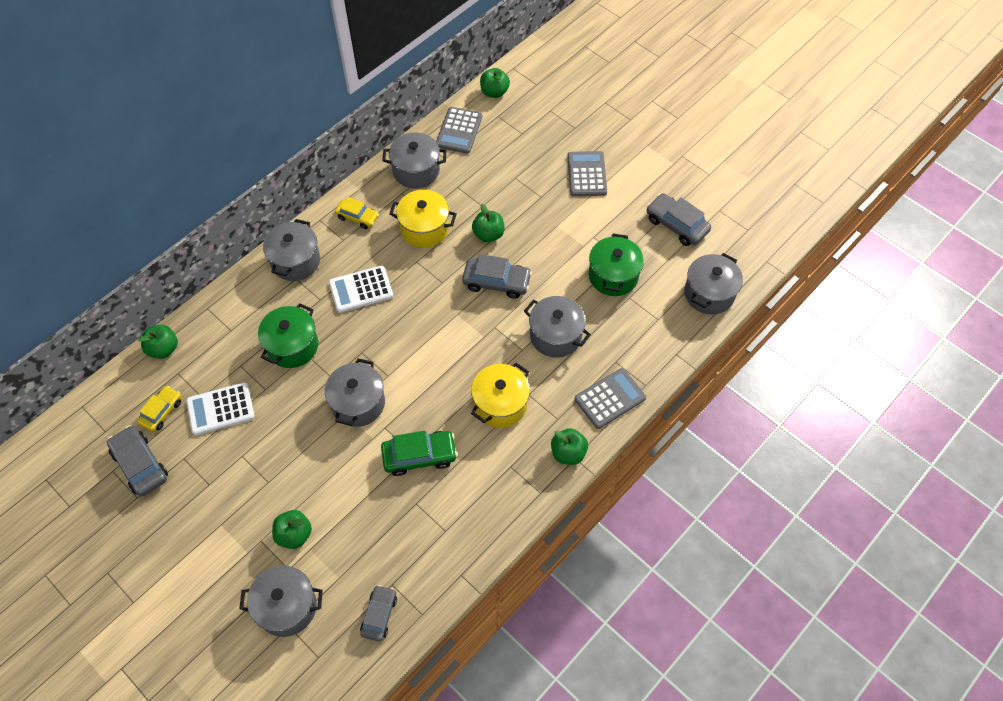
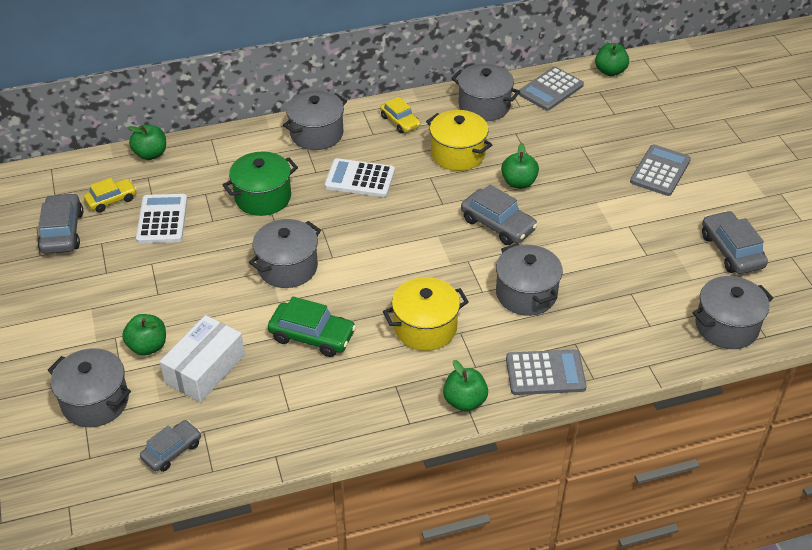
camera: 30 degrees right, 15 degrees down
white calculator [186,382,255,435] -> white calculator turned 75 degrees clockwise [136,194,187,243]
green pot [589,234,644,296] -> none
none -> white box [160,315,245,402]

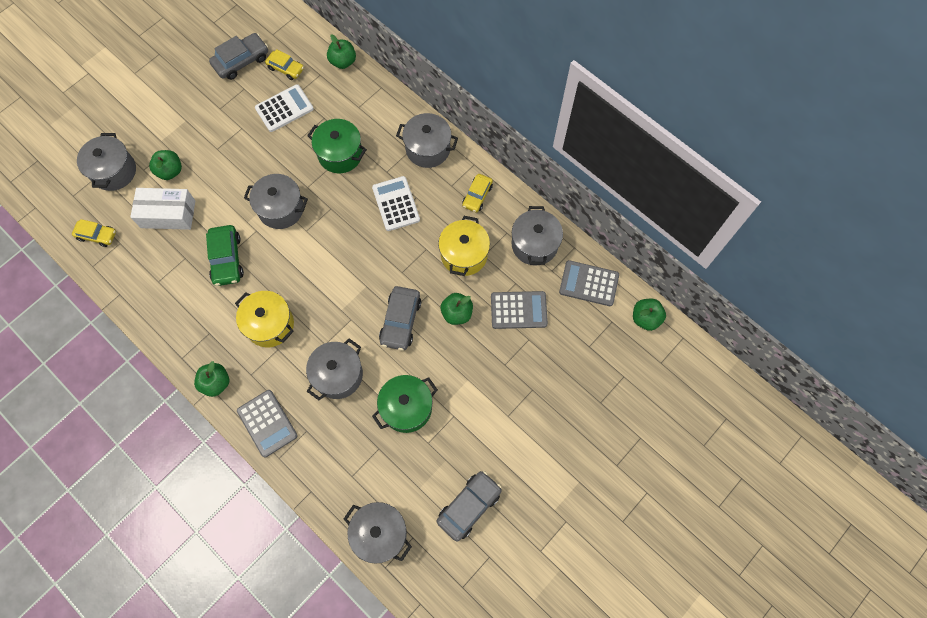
camera: 60 degrees right, 25 degrees up
grey car [140,420,201,472] -> yellow car [72,219,116,247]
grey calculator [630,145,691,196] -> grey calculator moved to [491,291,548,329]
none -> green pot [372,375,438,433]

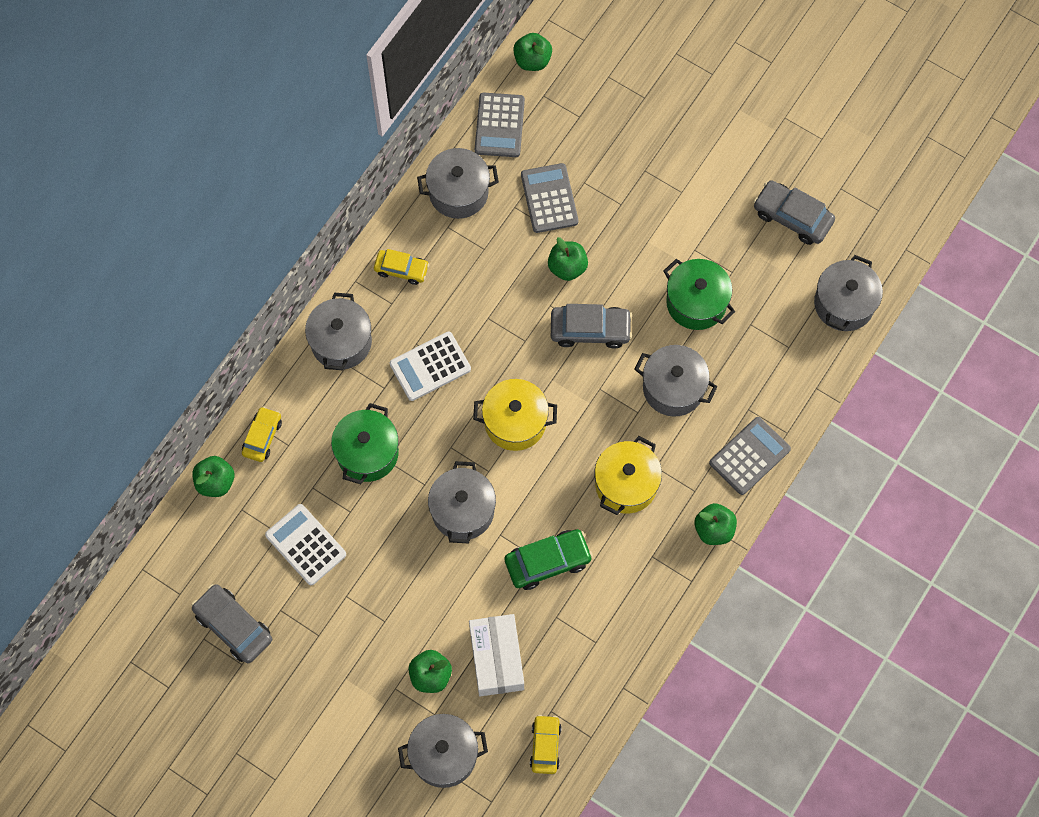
camera: 100 degrees left, 0 degrees up
yellow car [265,49,304,80] -> yellow car moved to [242,407,282,462]
yellow pot [438,216,490,276] -> yellow pot moved to [473,379,557,451]

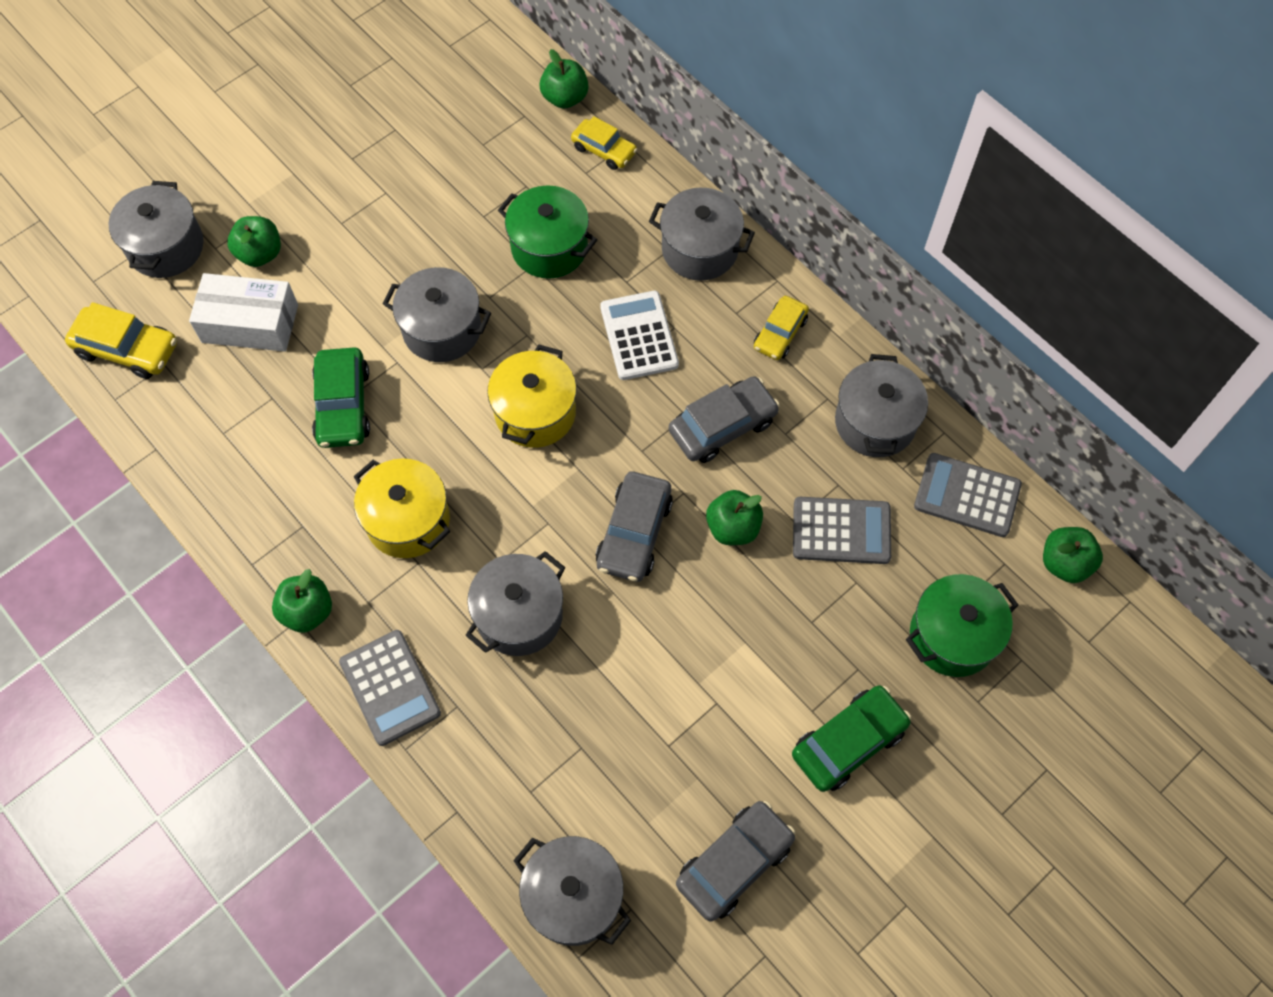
camera: 105 degrees right, 5 degrees down
grey car [192,584,272,663] -> grey car moved to [669,376,780,463]
white calculator [265,504,346,585] -> none
yellow car [530,715,561,774] -> yellow car [65,302,177,379], size x1.50
green pot [663,259,735,330] -> green pot moved to [906,574,1018,677]
none -> green car [792,686,911,792]

